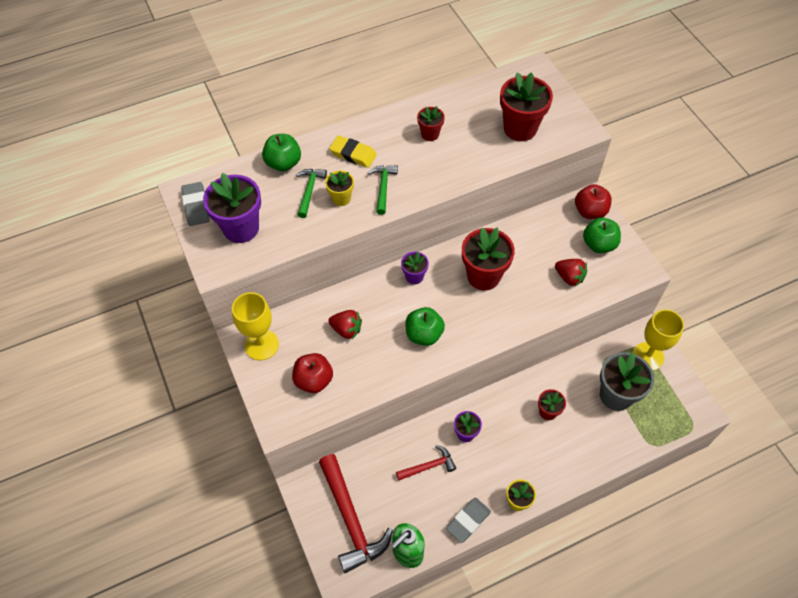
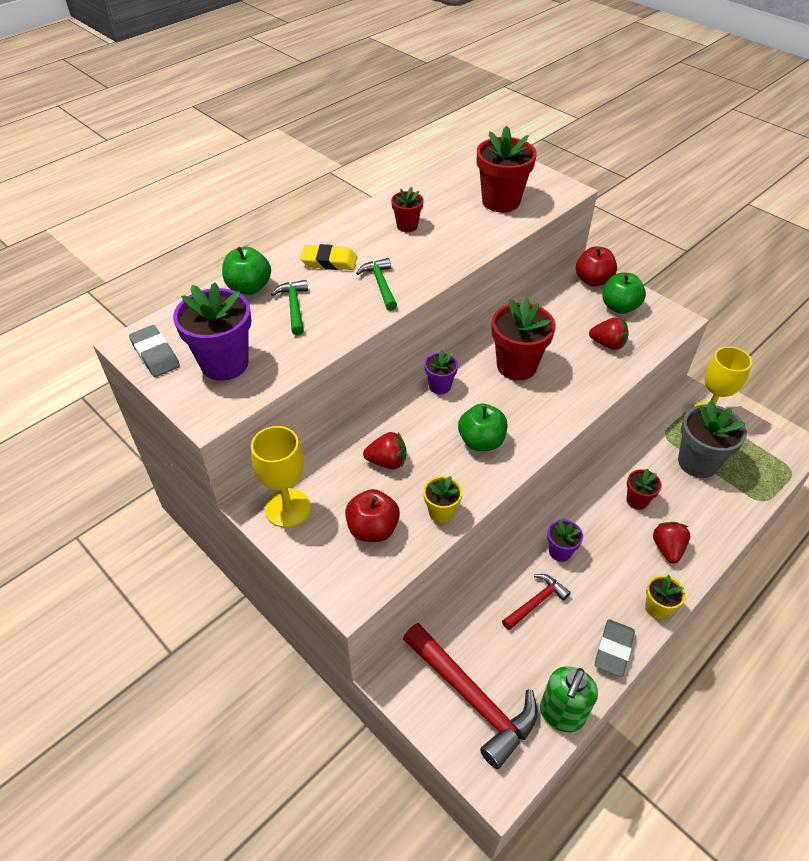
camera: 20 degrees left, 10 degrees down
yellow flower pot [325,171,354,206] -> yellow flower pot moved to [423,476,462,523]
none -> red strawberry [653,522,690,564]

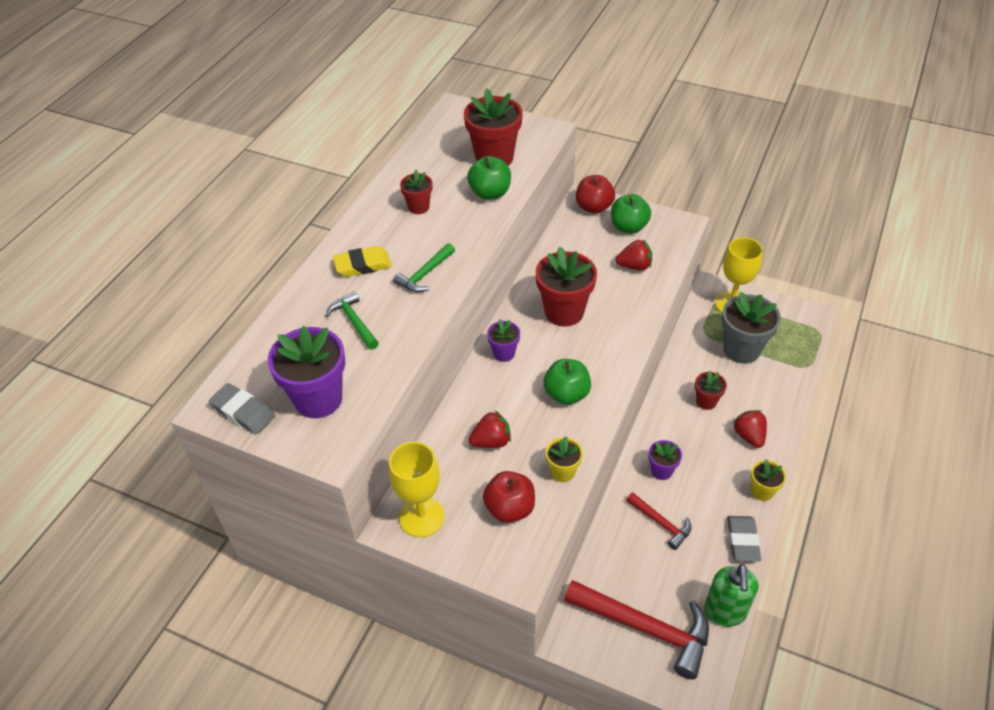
camera: 20 degrees left, 0 degrees up
green apple [222,247,271,295] -> green apple moved to [467,156,511,200]
green hammer [356,258,397,311] -> green hammer turned 105 degrees counterclockwise [393,243,455,292]
red hammer [502,574,571,630] -> red hammer turned 105 degrees clockwise [626,493,692,550]

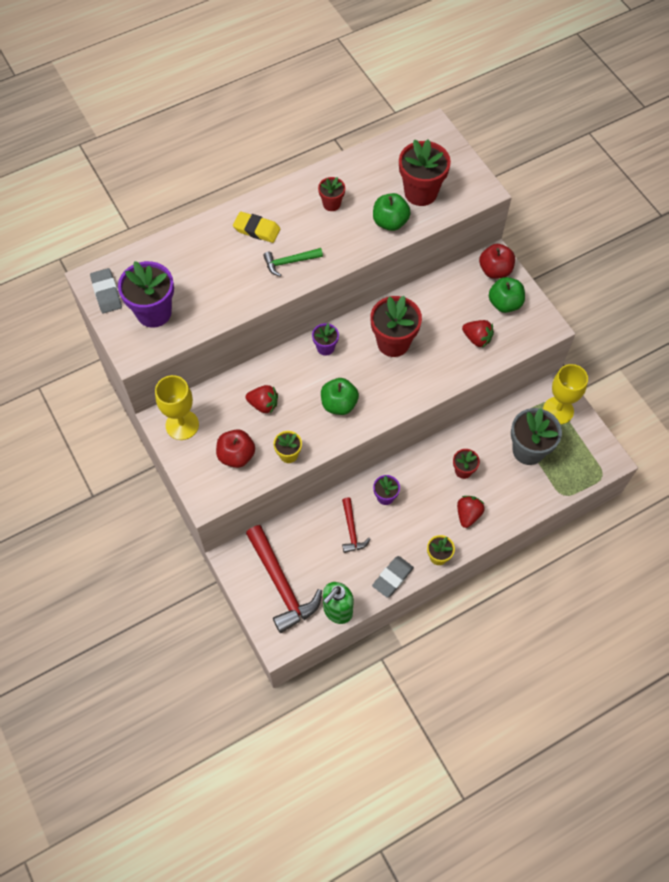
camera: 35 degrees right, 15 degrees up
green hammer [326,291,379,350] -> none

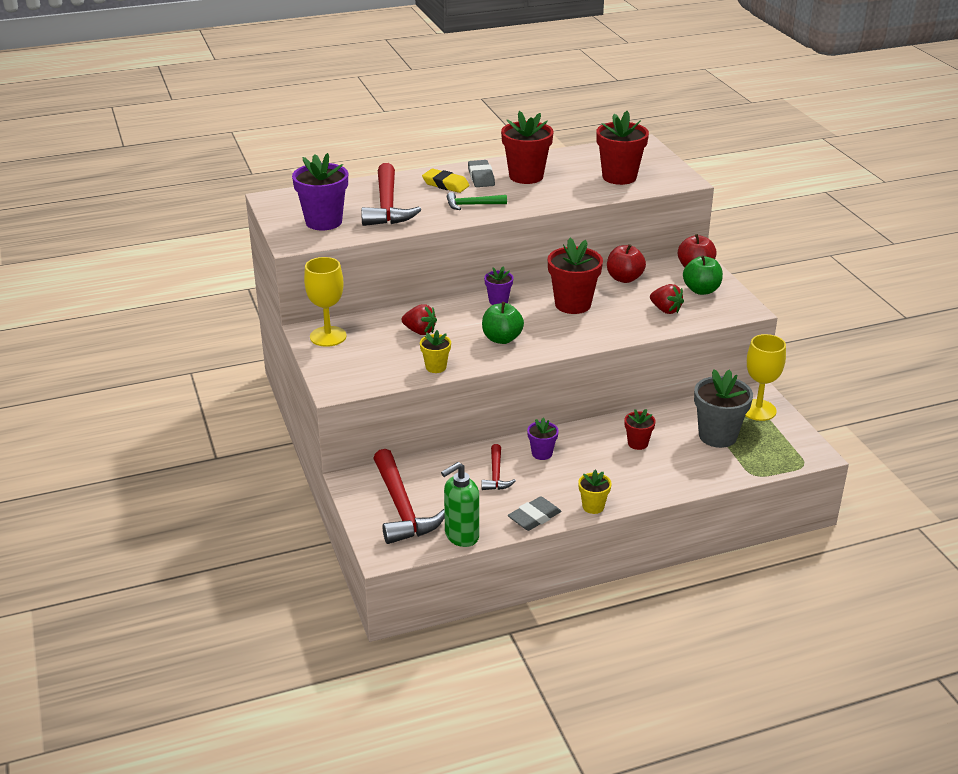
camera: 10 degrees right, 30 degrees down
grey eraser [90,268,122,313] -> grey eraser moved to [468,160,495,187]
red apple [216,429,255,468] -> red apple moved to [607,244,646,283]
red flower pot [318,177,345,211] -> red flower pot [501,111,554,184], size x1.87
green apple [373,193,411,231] -> none
red strawberry [457,496,485,528] -> none
none -> red hammer [361,163,421,226]

